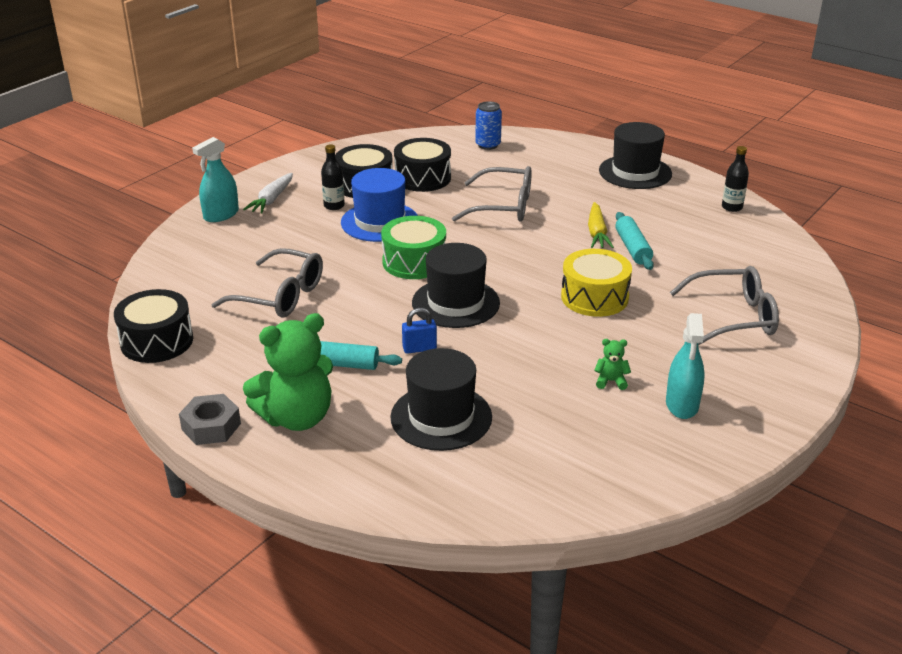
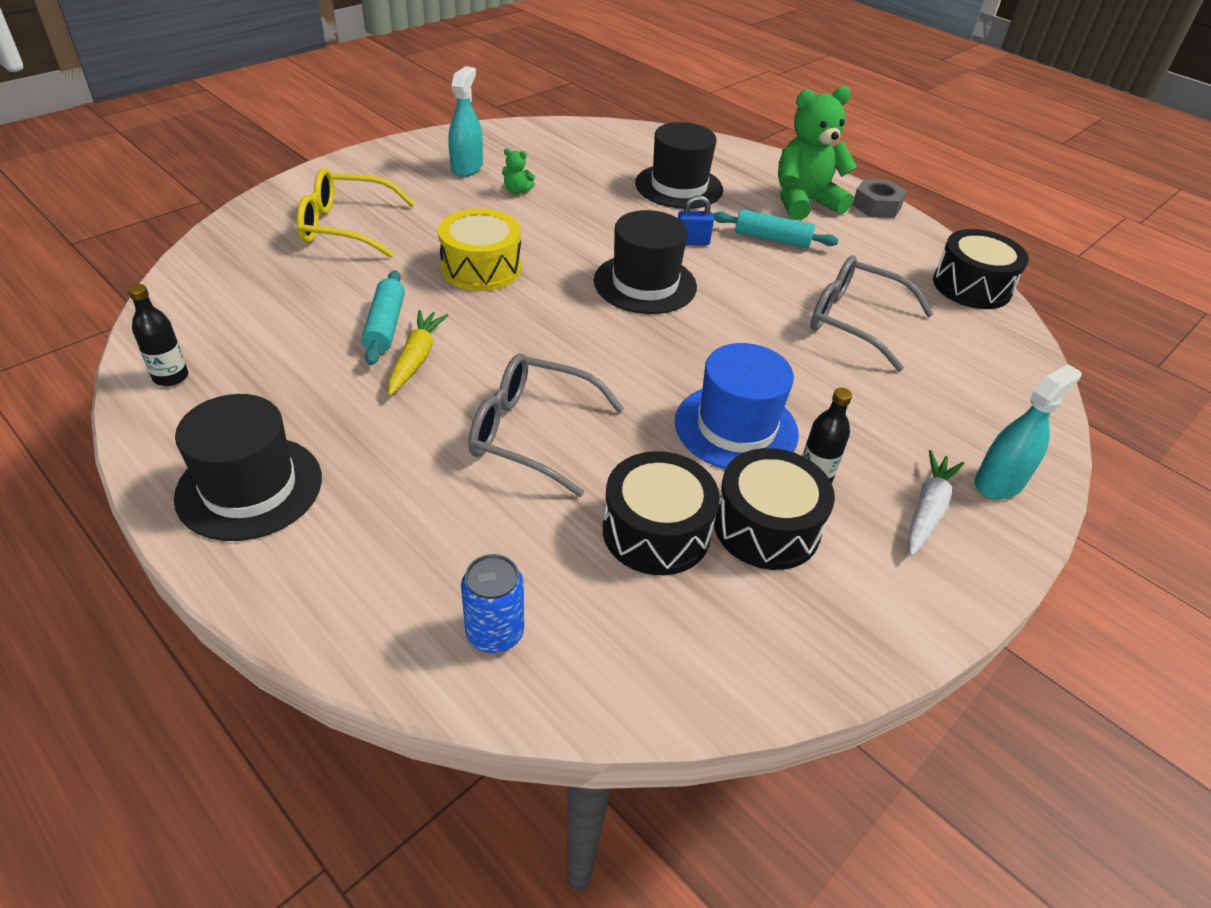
camera: 175 degrees left, 10 degrees up
green drum [381,216,446,279] -> none
grey glasses [669,266,779,345] -> yellow glasses [297,168,415,258]

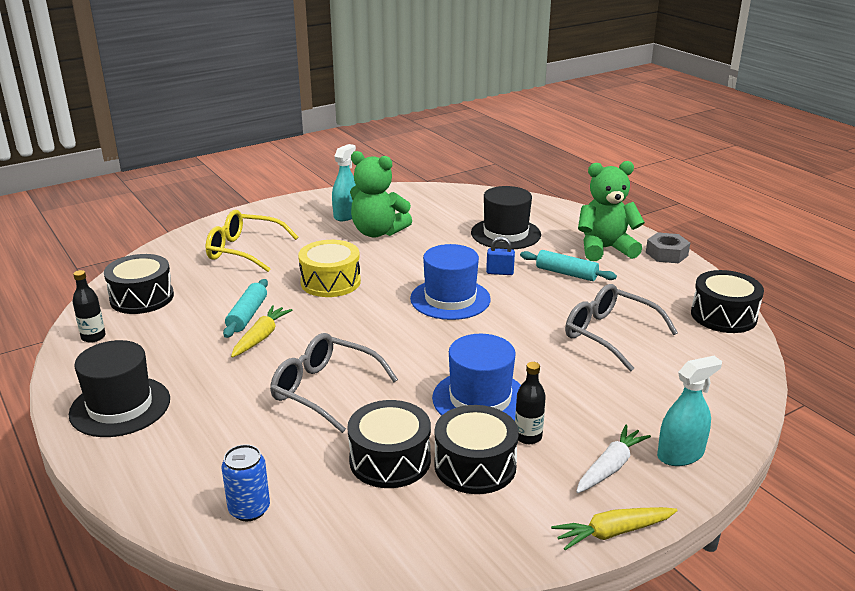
camera: 15 degrees right, 15 degrees down
green teddy bear [502,148,535,194] -> green teddy bear [350,151,412,238], size x2.48
black hat [594,210,697,314] -> blue hat [410,244,491,320]
none -> black drum [104,254,174,314]
none -> yellow carrot [551,507,678,550]

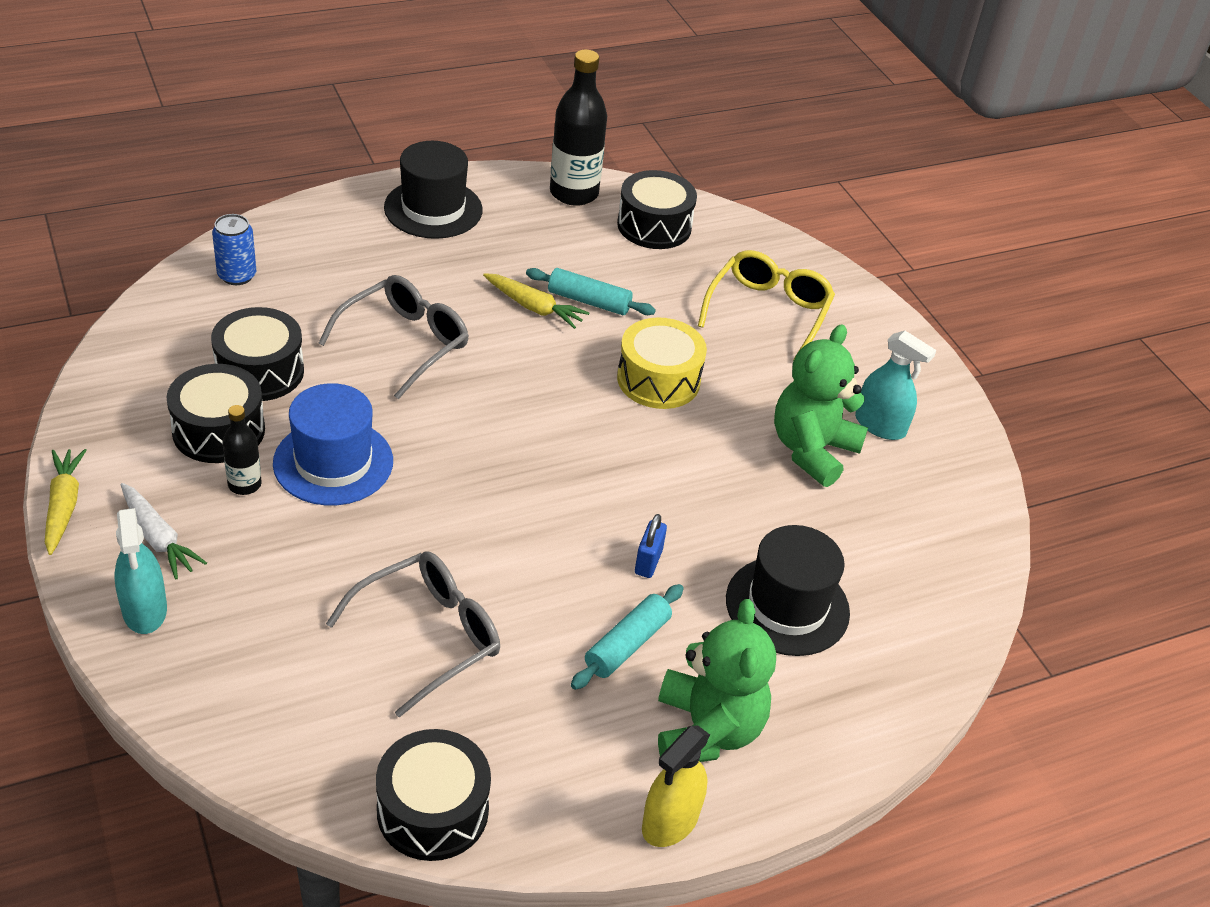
camera: 95 degrees right, 15 degrees up
black bottle [73,270,106,343] -> black bottle [550,49,607,206], size x1.90
blue hat [410,244,491,320] -> none
grey nut [646,232,690,263] -> yellow spray bottle [642,725,710,847]

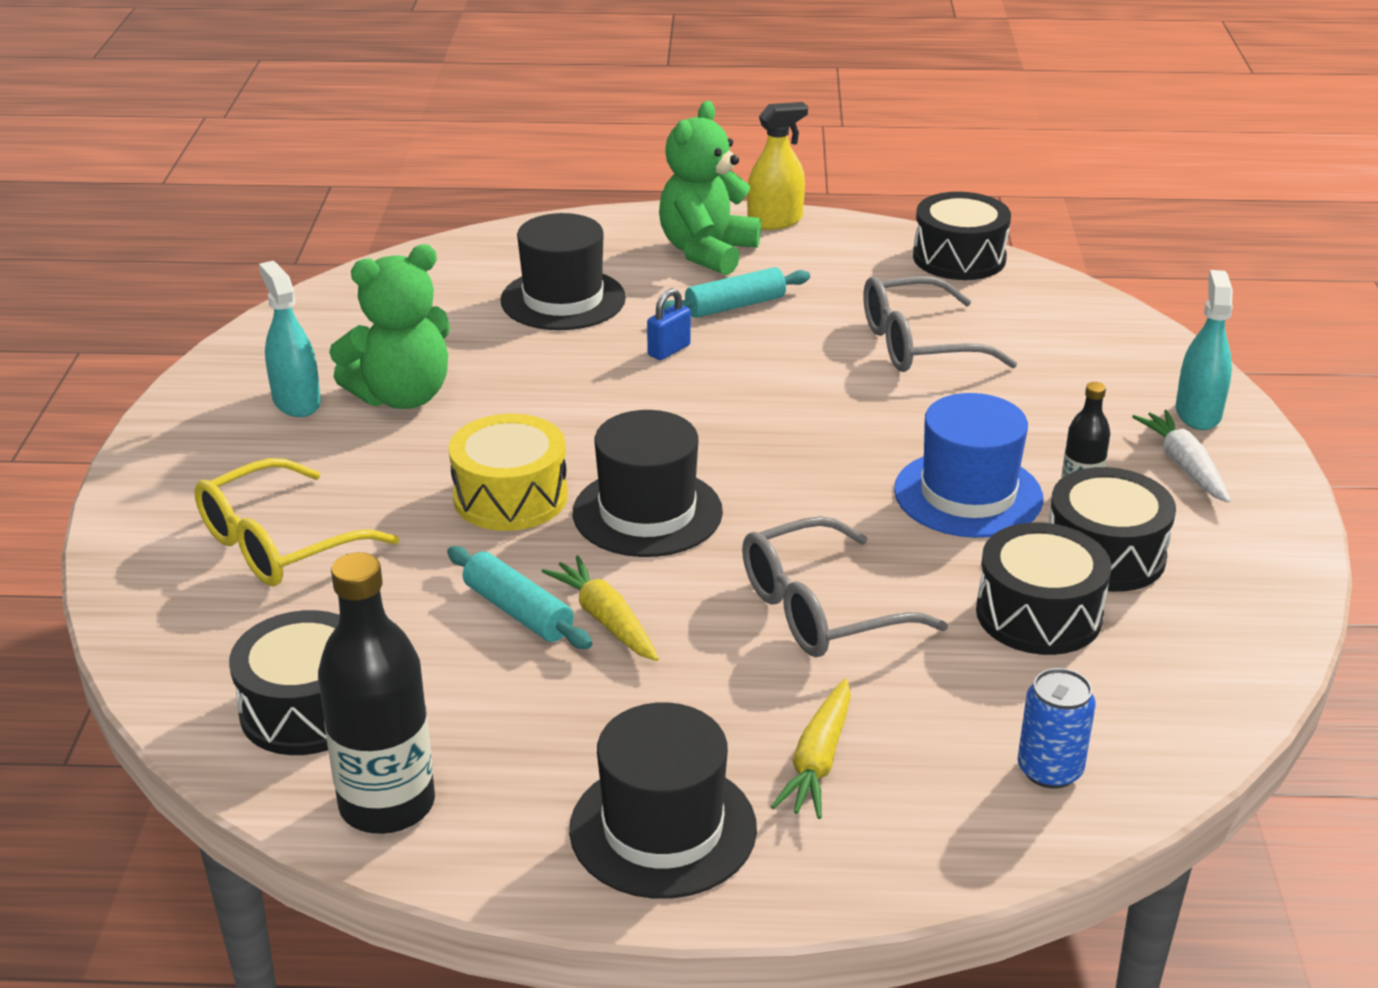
camera: 150 degrees left, 10 degrees down
yellow carrot [45,449,87,555] -> yellow carrot moved to [771,679,851,819]
none -> black hat [573,410,723,557]

